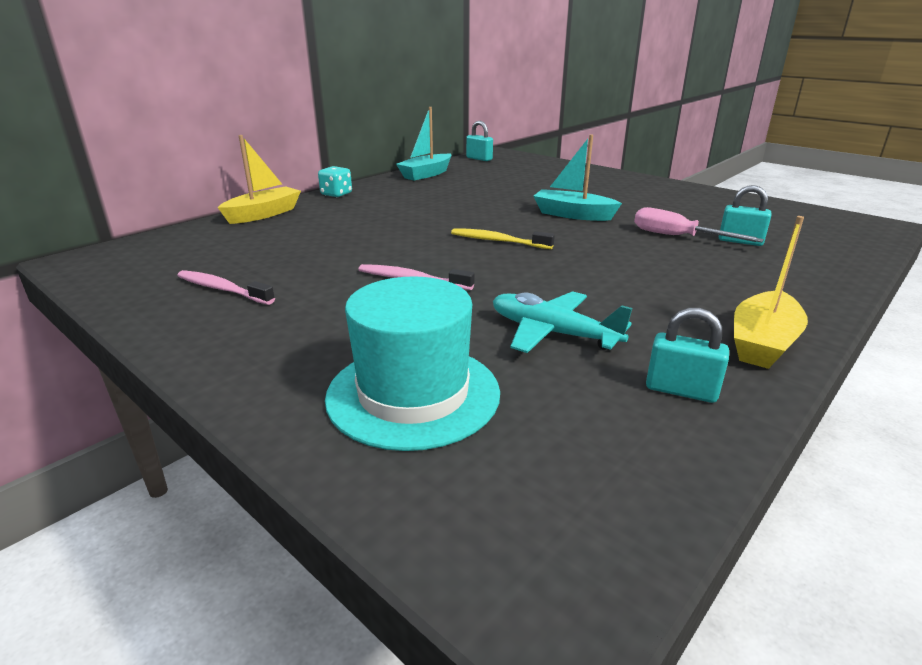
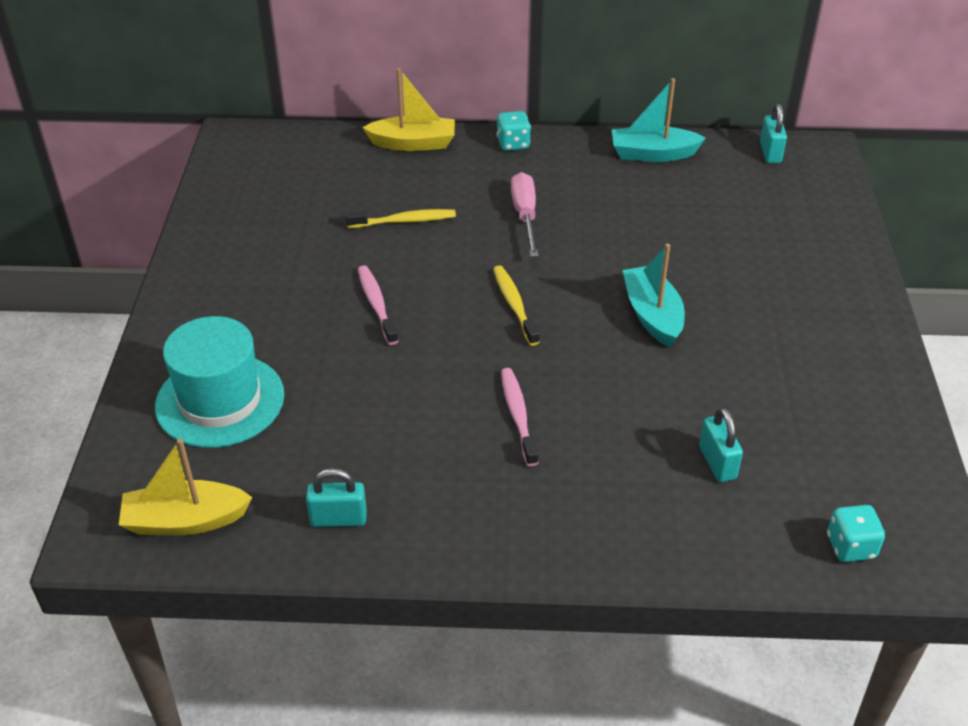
camera: 50 degrees right, 15 degrees up
pink toothbrush [177,270,275,305] -> pink toothbrush moved to [501,368,538,466]
turquoise plane [493,291,633,353] -> none
pink screwdriver [634,207,764,242] -> pink screwdriver moved to [511,172,538,257]
turquoise padlock [646,308,729,403] -> turquoise padlock turned 75 degrees counterclockwise [306,468,367,527]
yellow boat [734,216,808,369] -> yellow boat moved to [119,439,252,535]
none -> yellow toothbrush [346,209,456,228]
none -> turquoise dice [827,505,885,562]

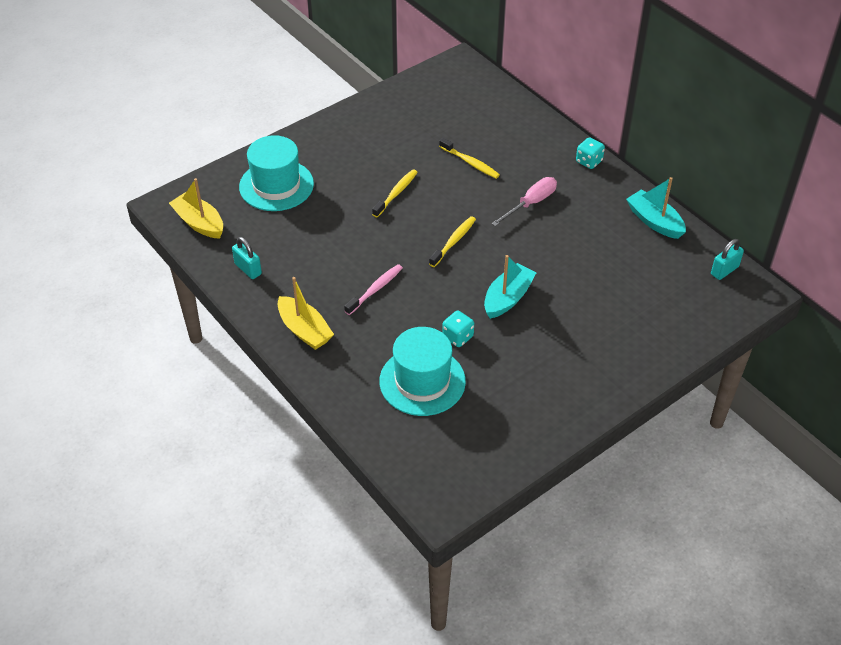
camera: 50 degrees right, 5 degrees up
pink toothbrush [358,266,399,345] -> yellow toothbrush [372,169,418,217]
yellow boat [362,68,455,151] -> yellow boat moved to [278,277,334,350]
turquoise padlock [699,407,743,482] -> turquoise hat [379,327,466,416]
turquoise dice [827,505,885,562] -> turquoise dice moved to [442,311,474,347]

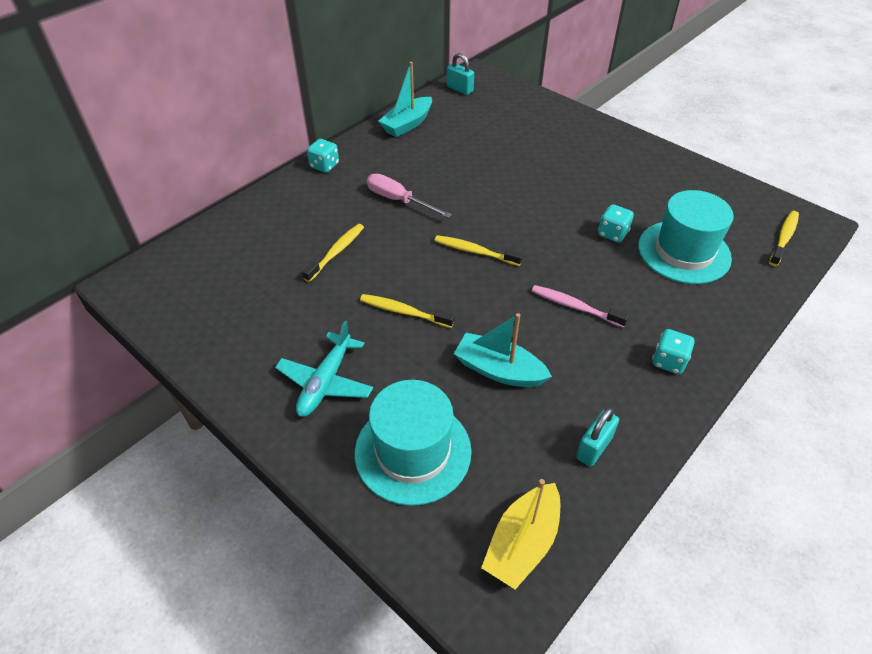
camera: 100 degrees left, 0 degrees up
yellow boat [278,277,334,350] -> turquoise dice [652,329,694,374]
turquoise boat [484,255,537,319] -> turquoise boat moved to [454,313,552,387]
none -> turquoise plane [275,321,373,417]
none -> yellow toothbrush [769,211,799,266]

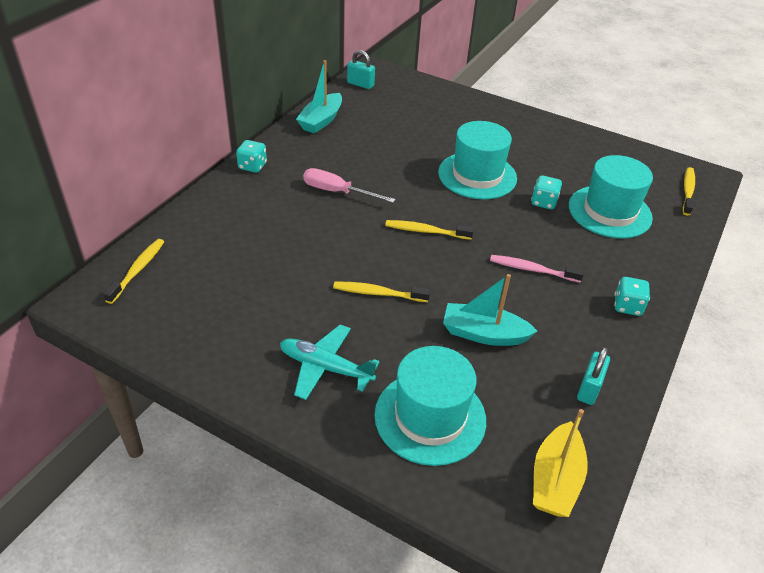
camera: 15 degrees left, 5 degrees down
turquoise plane [275,321,373,417] -> turquoise plane turned 105 degrees clockwise [280,325,380,400]
yellow toothbrush [302,224,364,282] -> yellow toothbrush moved to [103,239,164,304]
none -> turquoise hat [438,121,517,200]

